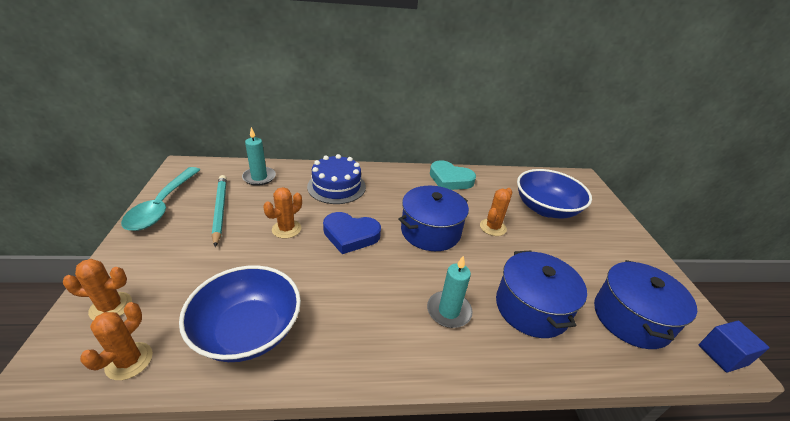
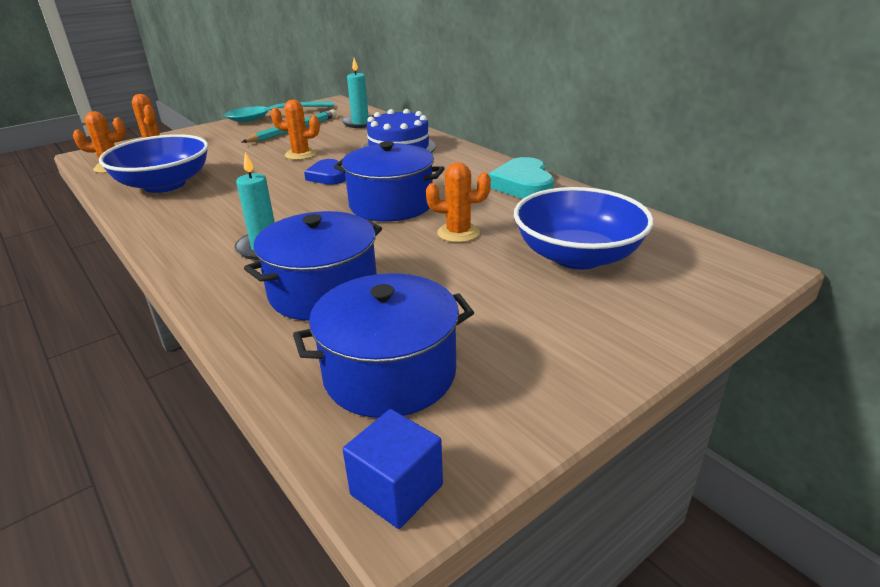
camera: 60 degrees right, 5 degrees down
blue heart [323,212,381,254] -> blue heart [304,159,346,185], size x0.67

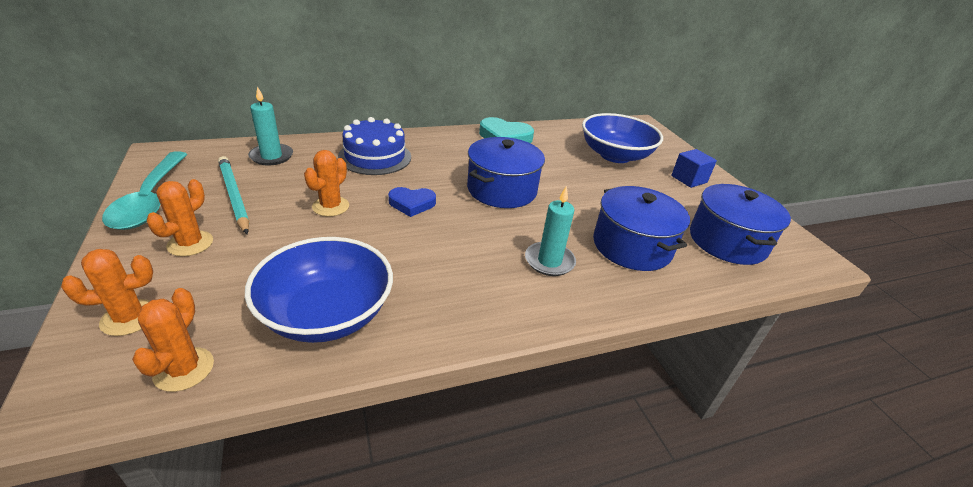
camera: 75 degrees left, 5 degrees up
blue cube [343,409,443,529] -> blue cube moved to [671,149,717,188]
orange cactus [426,162,491,243] -> orange cactus moved to [147,179,213,256]

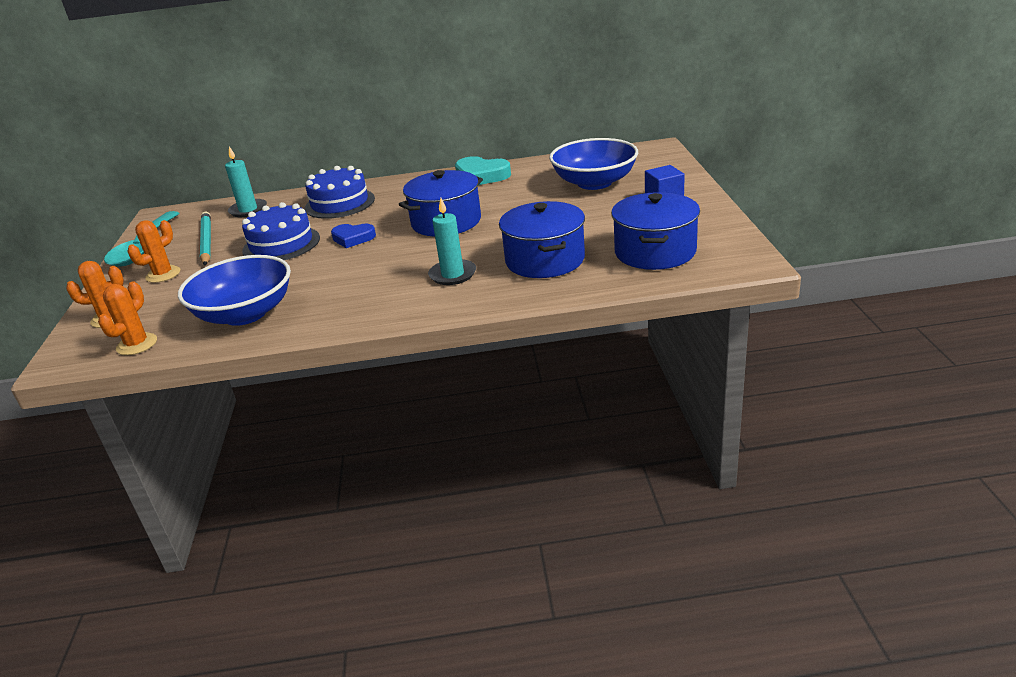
camera: 20 degrees right, 5 degrees down
orange cactus [304,150,349,217] -> blue cake [242,202,320,260]

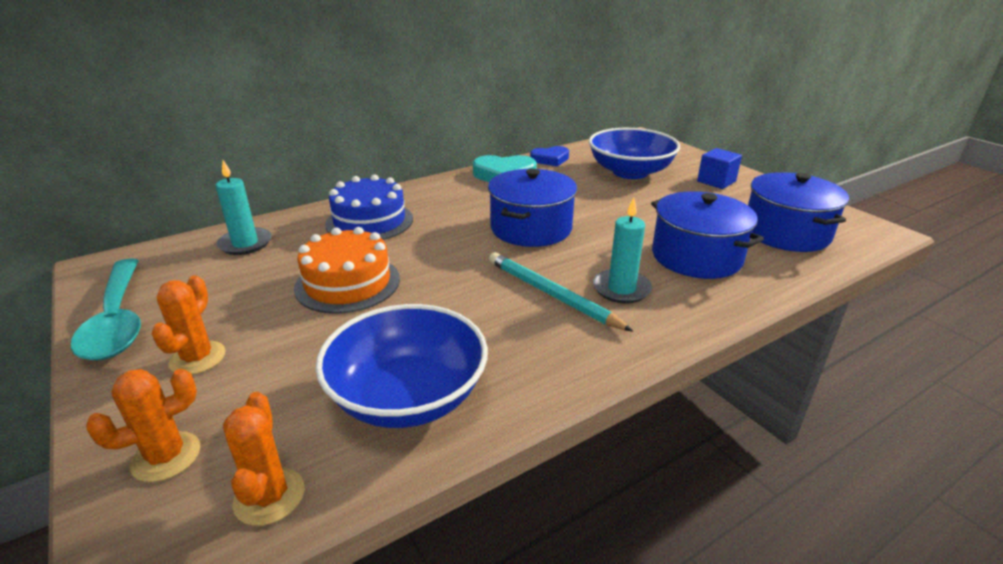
camera: 30 degrees left, 0 degrees up
turquoise pencil [200,212,211,265] -> turquoise pencil moved to [489,252,633,332]
blue cake [242,202,320,260] -> orange cake [294,227,400,314]
blue heart [331,224,376,248] -> blue heart moved to [530,146,569,167]

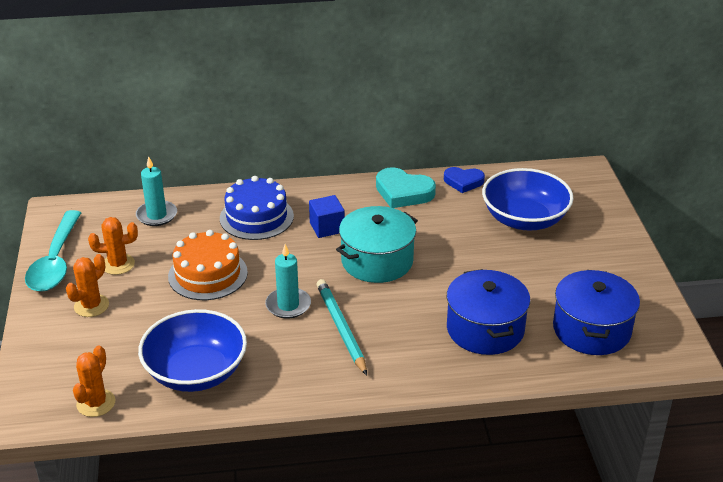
camera: 25 degrees right, 5 degrees up
orange cactus [86,369,200,482] -> orange cactus moved to [88,217,138,275]
blue pot [488,169,577,247] -> turquoise pot [336,206,418,283]
turquoise candle [593,197,652,303] -> turquoise candle moved to [265,244,311,319]
blue cube [697,148,742,189] -> blue cube moved to [309,195,345,238]

